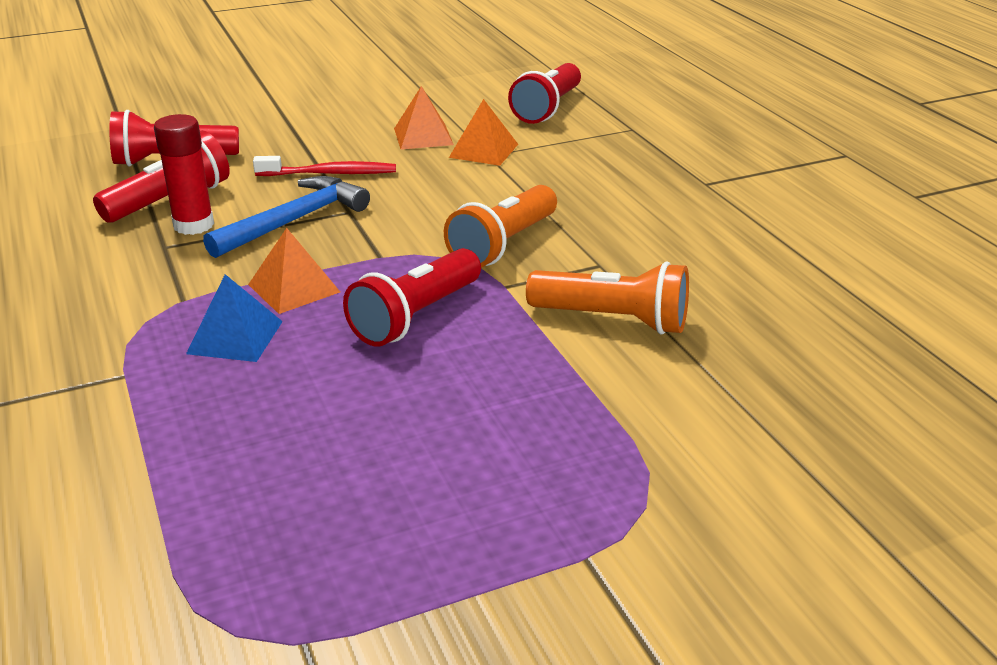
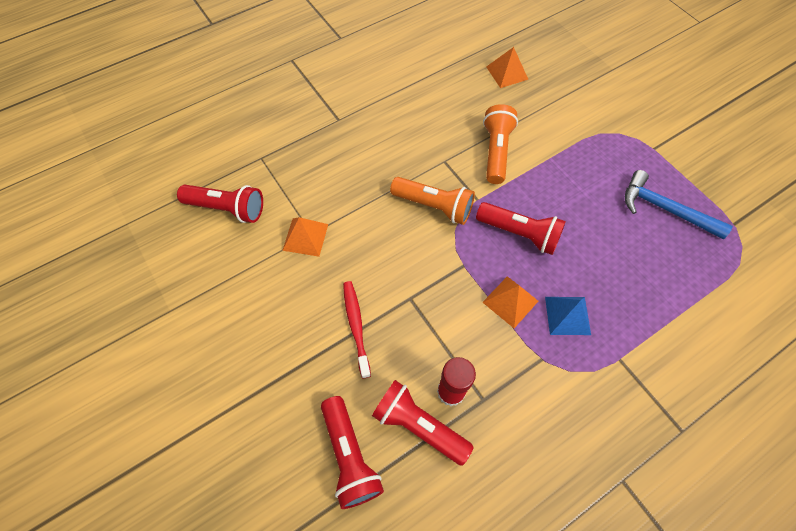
camera: 100 degrees left, 30 degrees up
blue hammer [203,176,370,258] -> blue hammer moved to [625,170,733,239]
orange pyramid [394,86,454,150] -> orange pyramid moved to [486,47,529,88]

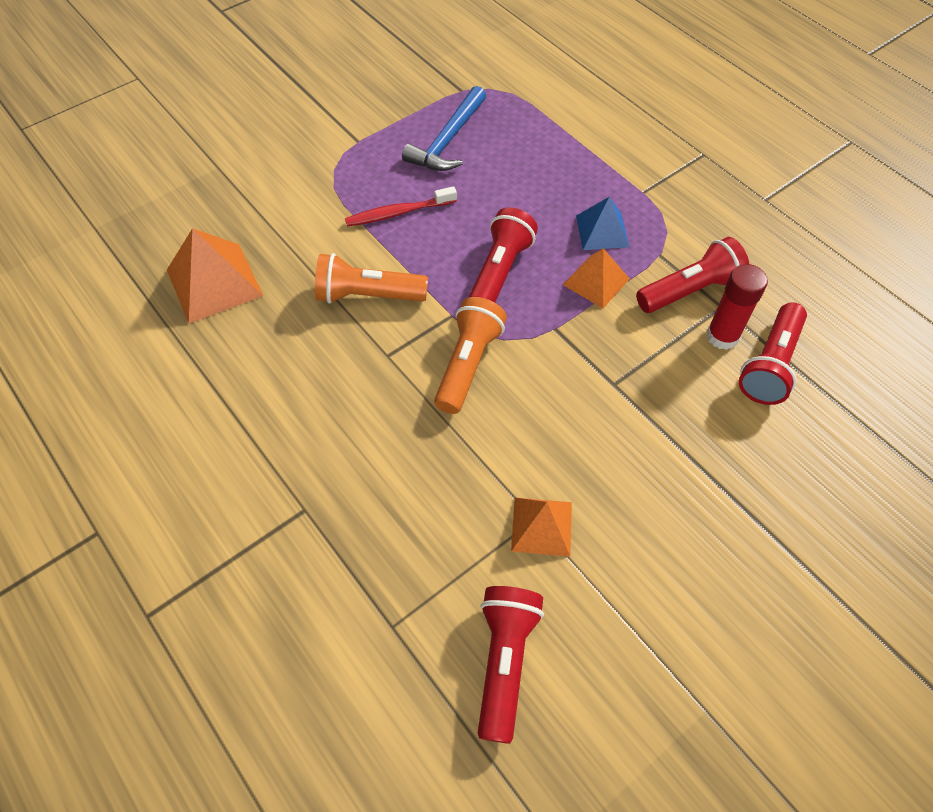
camera: 95 degrees left, 5 degrees down
red flashlight [321,396,384,509] -> red flashlight moved to [636,237,749,313]
red toothbrush [343,281,371,378] -> red toothbrush moved to [345,186,457,227]
orange pyramid [486,47,529,88] -> orange pyramid [167,228,263,324], size x1.57

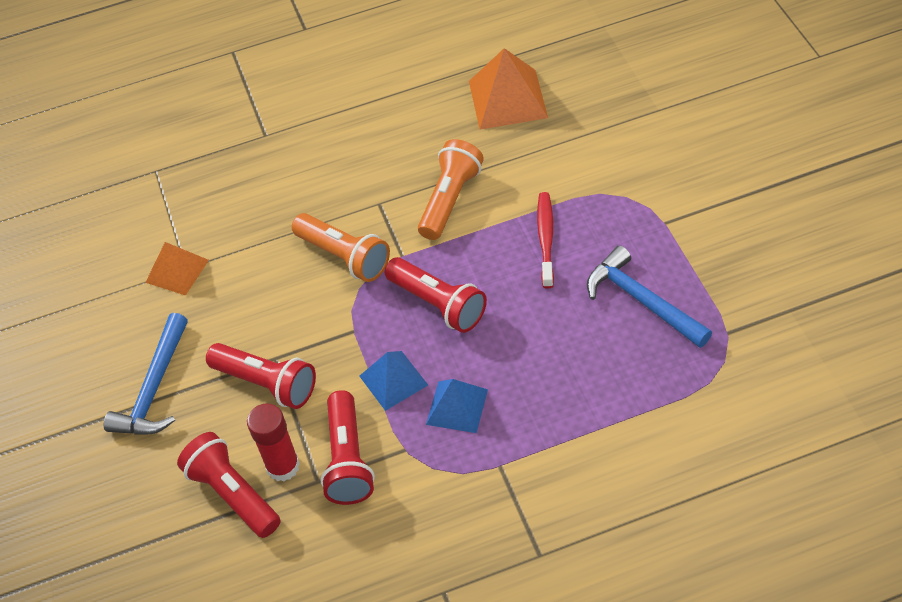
camera: 115 degrees right, 5 degrees down
red flashlight [478,586,544,744] -> red flashlight moved to [206,343,316,409]
orange pyramid [563,248,630,308] -> blue pyramid [359,351,428,411]
none -> blue hammer [104,313,188,434]

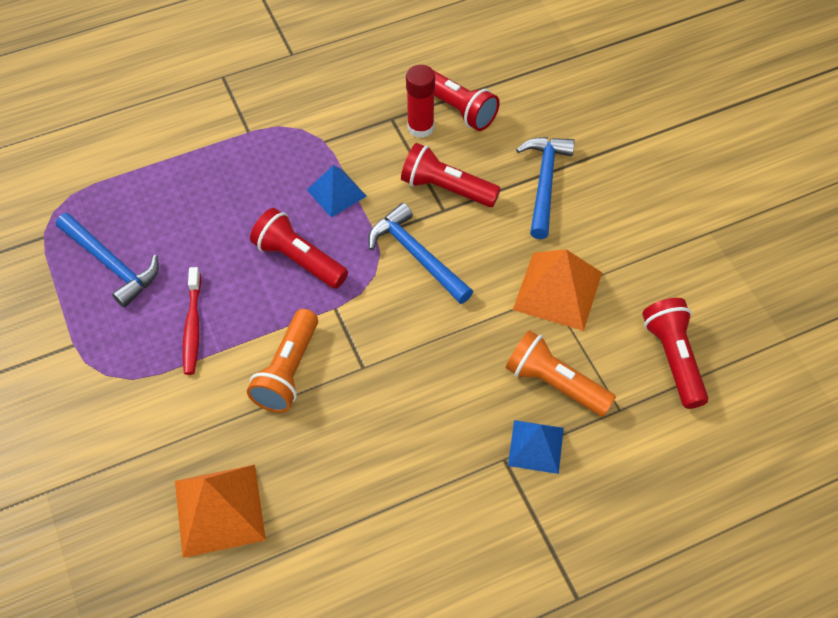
camera: 170 degrees right, 5 degrees up
orange pyramid [145,242,209,296] -> orange pyramid [513,249,602,331], size x1.57
orange flashlight [292,213,390,282] -> orange flashlight moved to [506,330,616,417]
red flashlight [320,390,375,505] -> red flashlight moved to [642,298,708,409]
blue pyramid [426,379,488,433] -> blue pyramid moved to [508,420,564,474]
none -> blue hammer [368,203,473,304]

